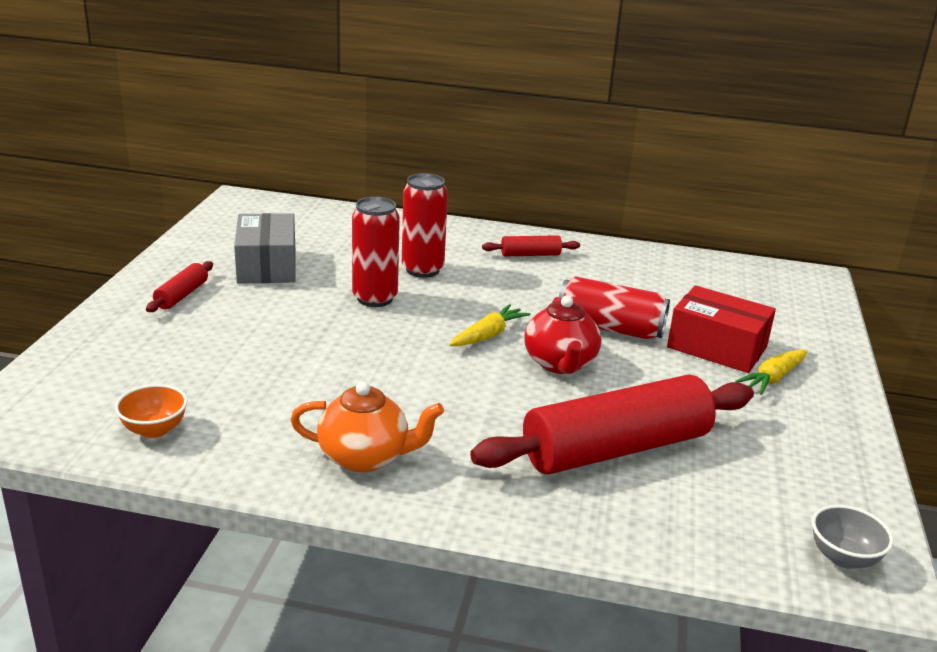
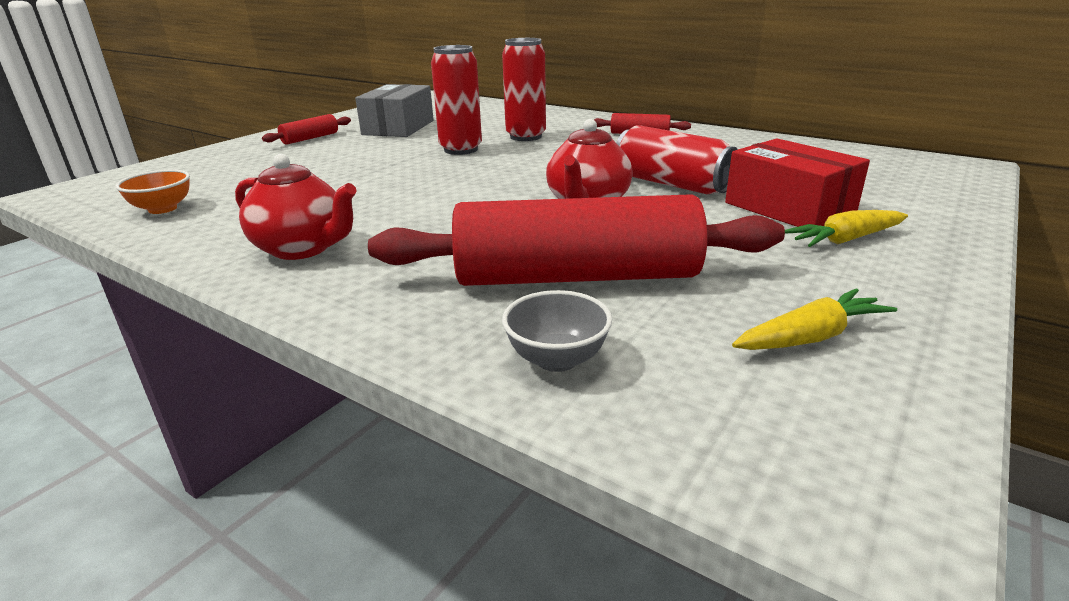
camera: 25 degrees right, 0 degrees up
orange teapot [290,382,444,473] -> red teapot [235,154,357,260]
yellow carrot [449,304,530,346] -> yellow carrot moved to [732,289,897,350]
grey bowl [812,505,894,569] -> grey bowl moved to [502,290,612,372]

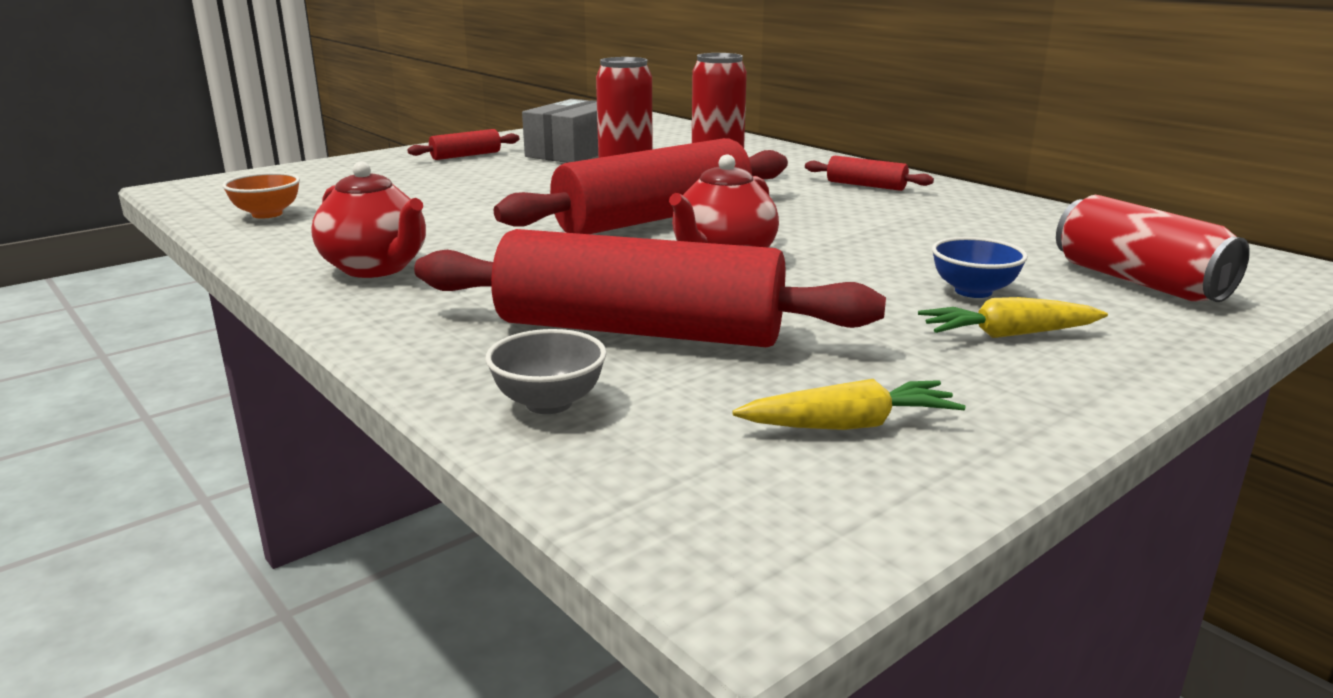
camera: 15 degrees right, 5 degrees down
red can [616,125,738,194] -> red can moved to [1056,195,1250,302]
red box [725,138,870,227] -> blue bowl [932,237,1028,298]
none -> red rolling pin [494,138,788,234]

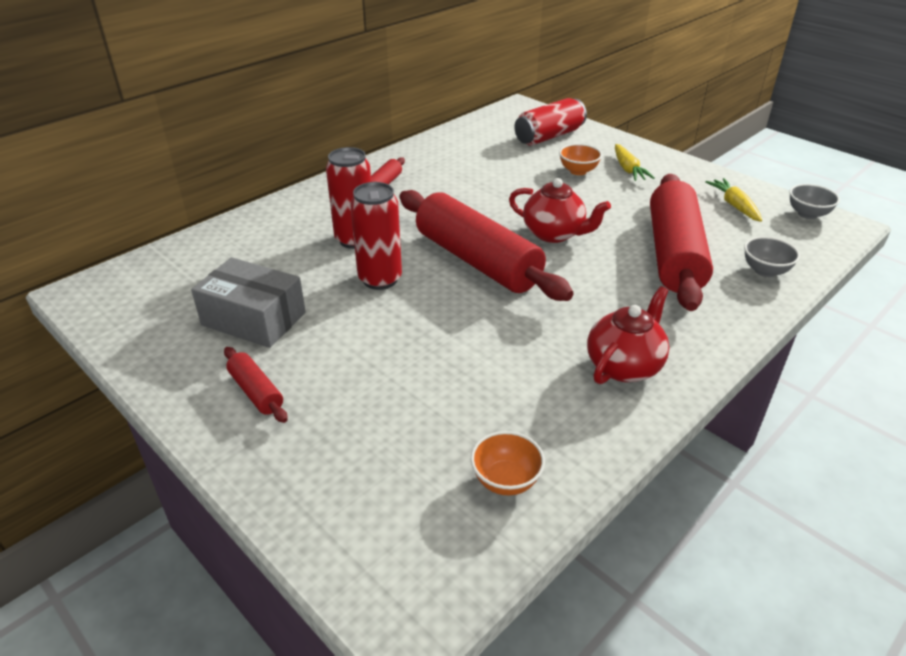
camera: 95 degrees left, 15 degrees up
blue bowl [932,237,1028,298] -> orange bowl [559,144,602,175]
none -> grey bowl [789,184,840,219]

